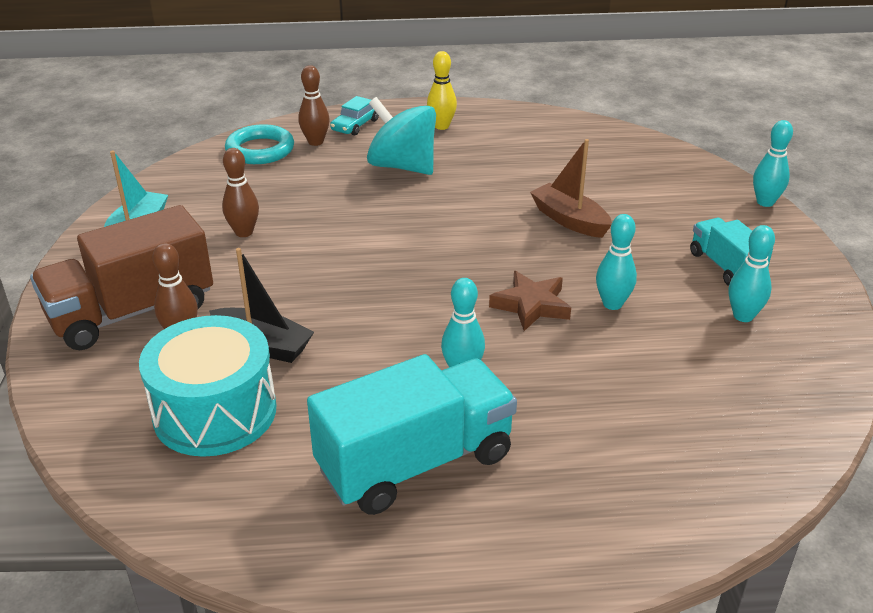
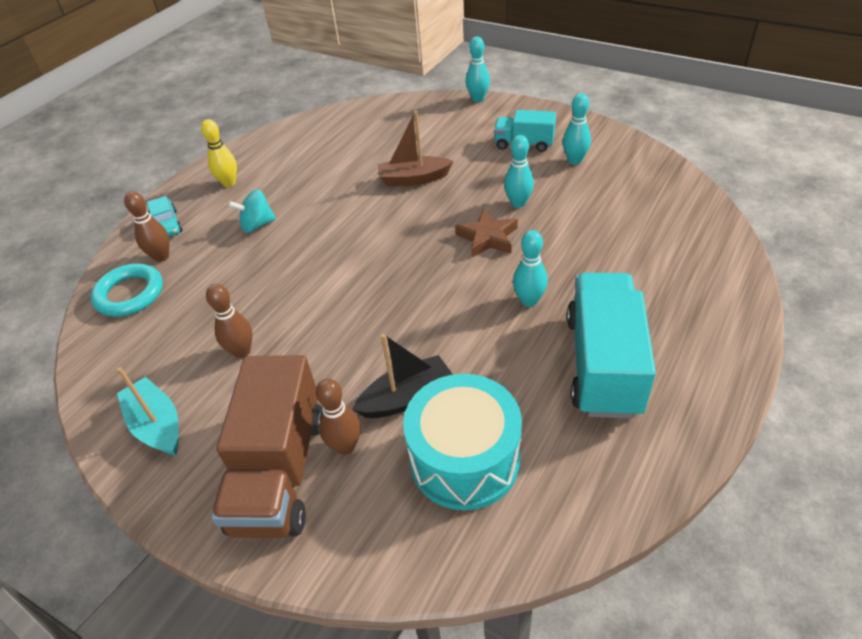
camera: 50 degrees left, 10 degrees up
turquoise spinning top [367,97,436,175] -> turquoise spinning top [228,189,276,233], size x0.58

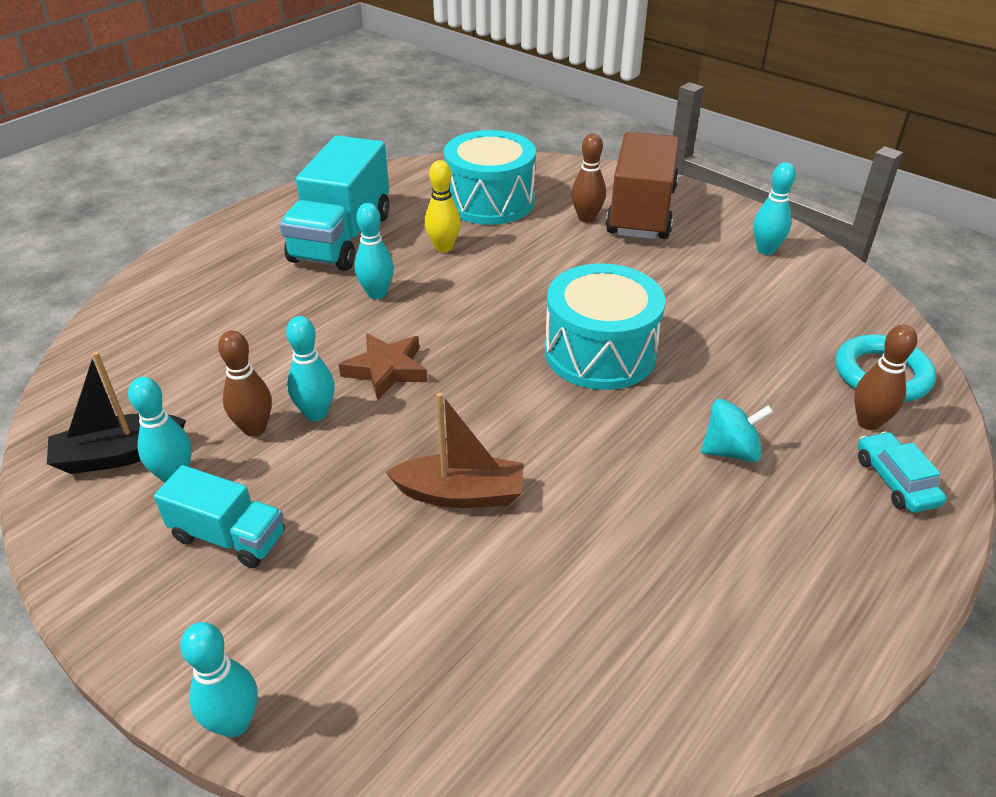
camera: 175 degrees left, 5 degrees down
turquoise boat [117,367,179,455] -> turquoise bowling pin [753,162,796,255]
yellow bowling pin [201,119,237,187] -> yellow bowling pin moved to [425,160,461,253]
brown bowling pin [206,284,253,358] -> brown bowling pin moved to [218,330,272,437]
black boat [352,334,453,418] -> black boat moved to [47,352,186,474]
none -> turquoise drum [545,263,665,390]

